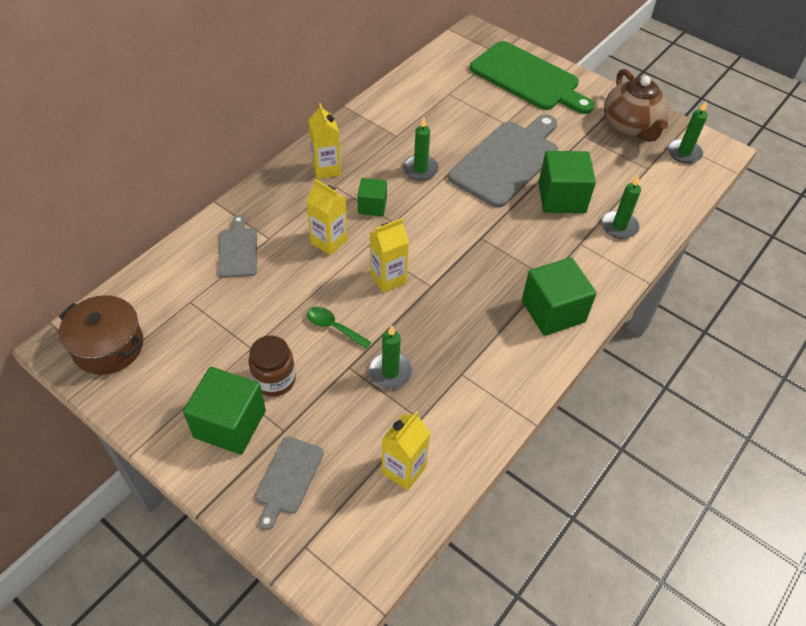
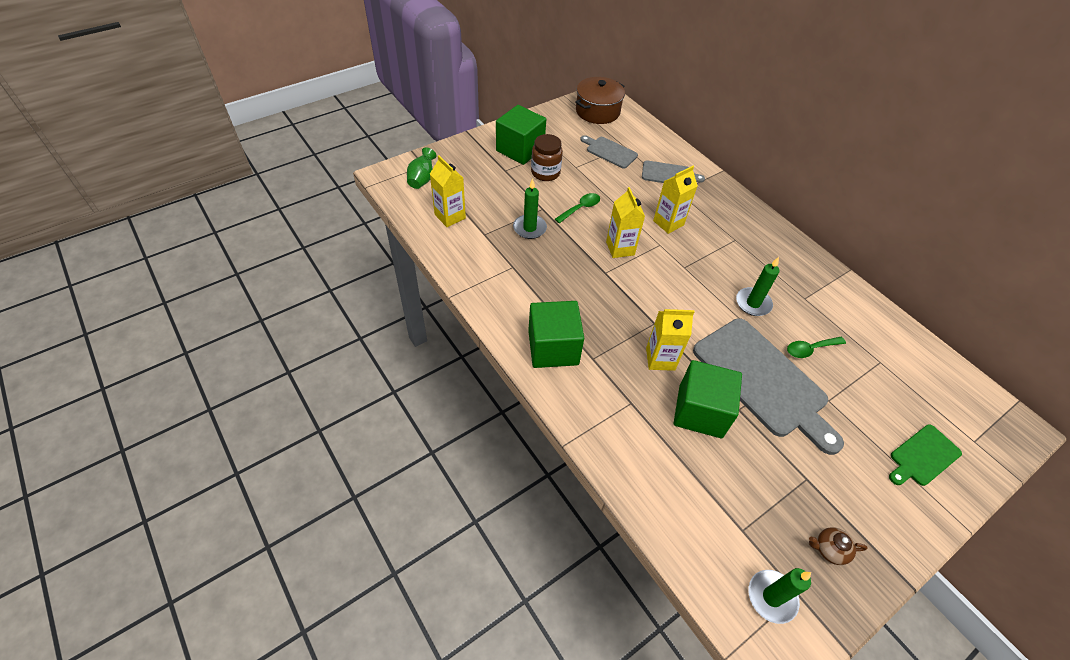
camera: 105 degrees right, 0 degrees up
grey cutting board [255,436,324,530] -> grey cutting board moved to [580,135,638,168]
yellow carton [308,103,341,179] -> yellow carton moved to [646,309,694,371]
green cube [357,178,387,216] -> none
green cutting board [470,41,594,114] -> green cutting board [889,424,962,486], size x0.50
green candle [601,175,641,239] -> none
brown teapot [604,69,669,142] -> brown teapot [809,527,868,565], size x0.41
none -> green vase [407,147,437,189]
none -> green spoon [787,337,846,358]

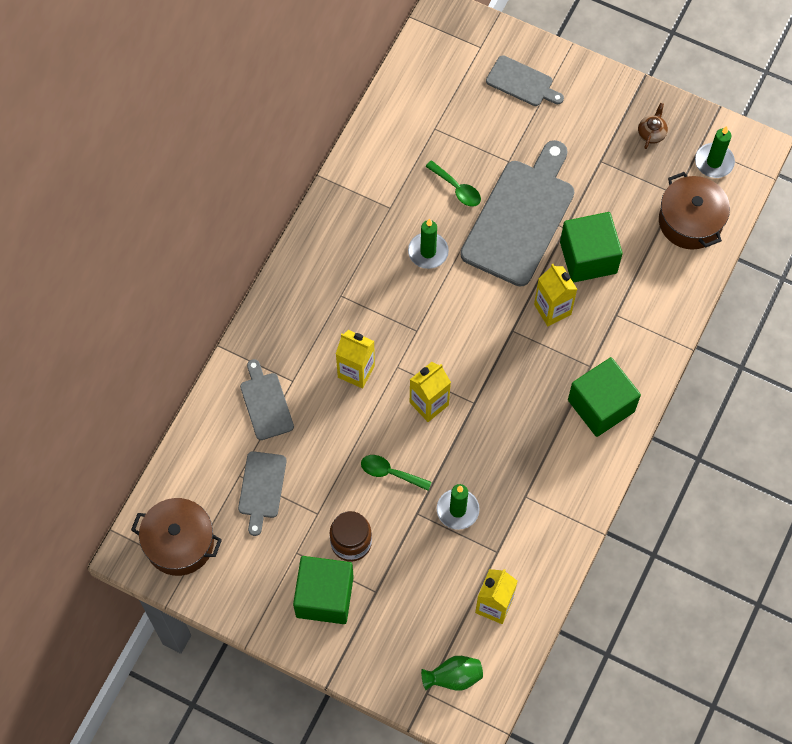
camera: 115 degrees left, 15 degrees up
brown teapot [809,527,868,565] -> brown teapot turned 135 degrees counterclockwise [638,103,668,149]
green cutting board [889,424,962,486] -> grey cutting board [486,55,564,106]
none -> brown pot [659,172,730,250]

